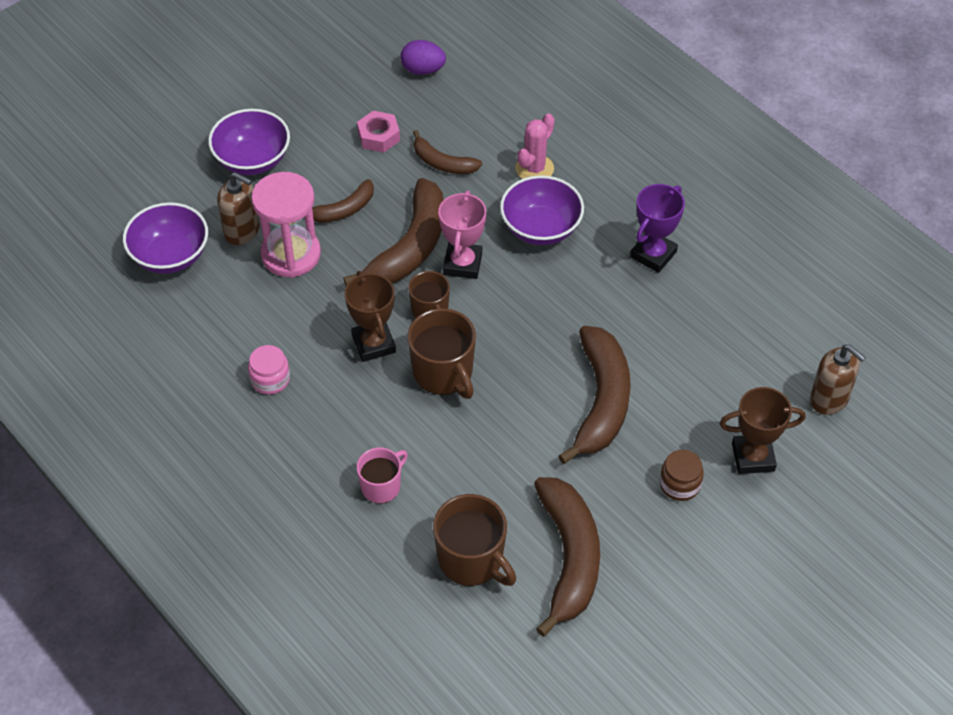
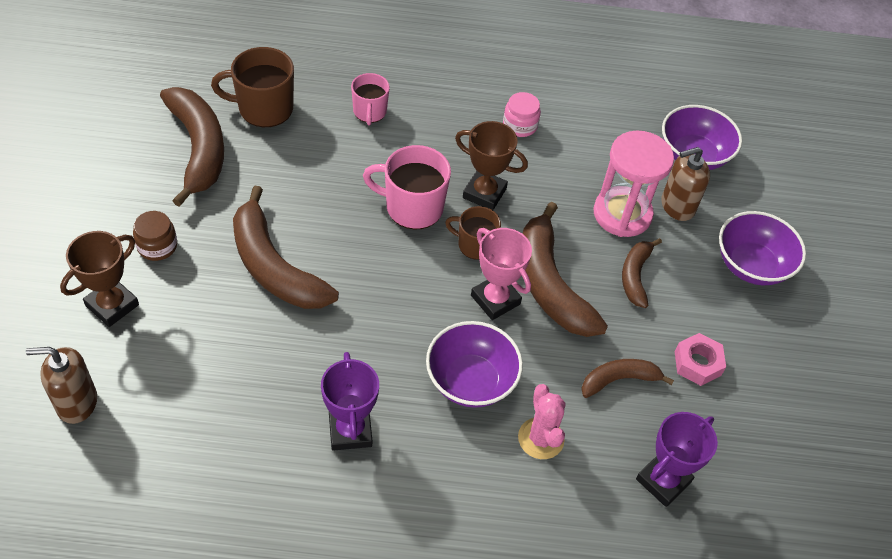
camera: 130 degrees right, 0 degrees up
purple egg [401,40,446,75] -> none
brown mug [407,308,476,399] -> pink mug [363,145,451,230]
brown banana [534,477,600,637] -> brown banana turned 150 degrees counterclockwise [160,87,224,207]
none -> purple trophy [636,412,718,507]

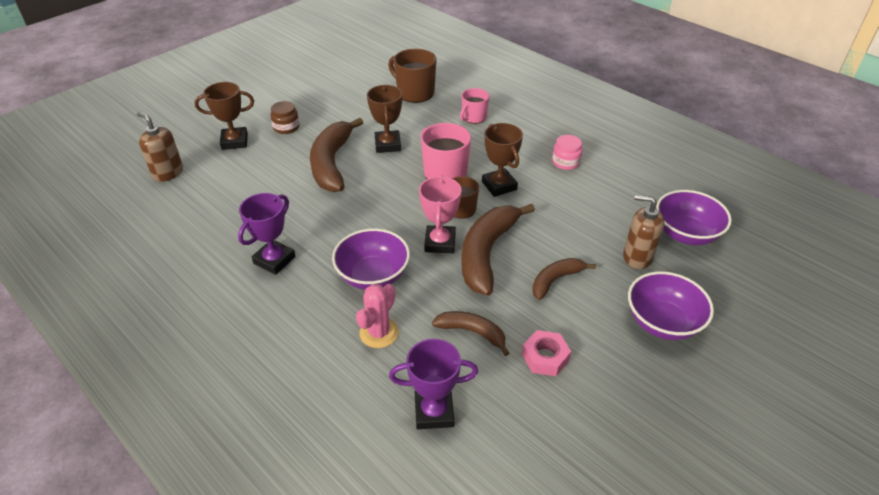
camera: 45 degrees right, 10 degrees down
brown banana [160,87,224,207] -> none
pink hourglass [594,131,674,237] -> none
none -> brown trophy [367,85,402,153]

